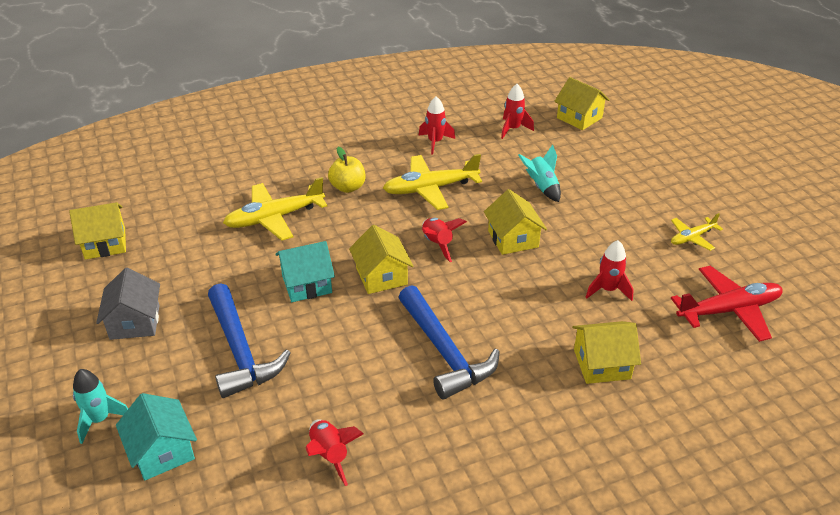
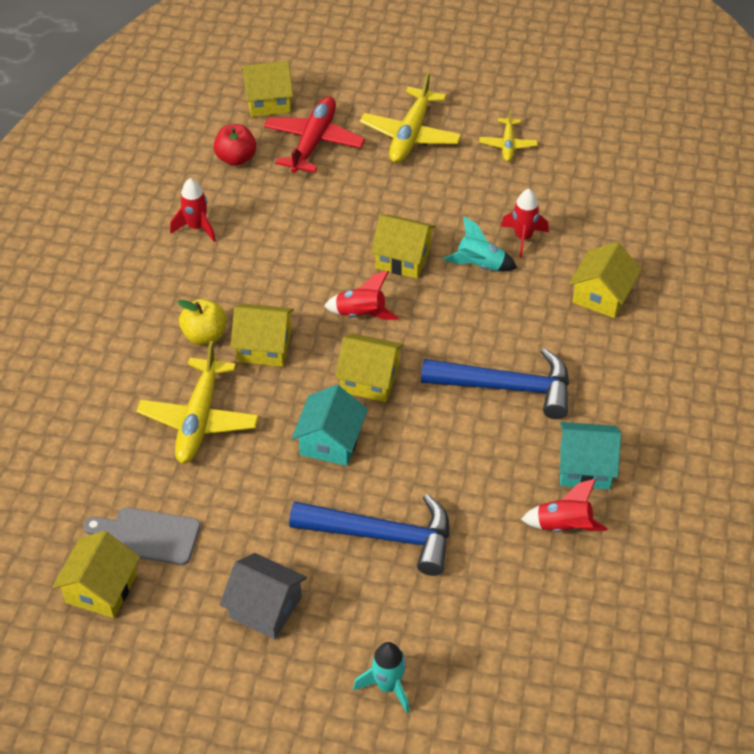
camera: 55 degrees left, 10 degrees up
turquoise house [116,393,197,481] -> turquoise house moved to [559,422,621,489]
yellow plane [383,154,482,210] -> yellow plane moved to [360,72,462,163]
red rocket [501,84,534,139] -> red apple [214,124,257,166]
turquoise rocket [518,145,561,202] -> turquoise rocket moved to [443,216,517,271]
red plane [671,266,783,342] -> red plane moved to [264,96,365,173]
none -> grey cutting board [83,507,200,565]
none -> yellow house [231,303,294,367]

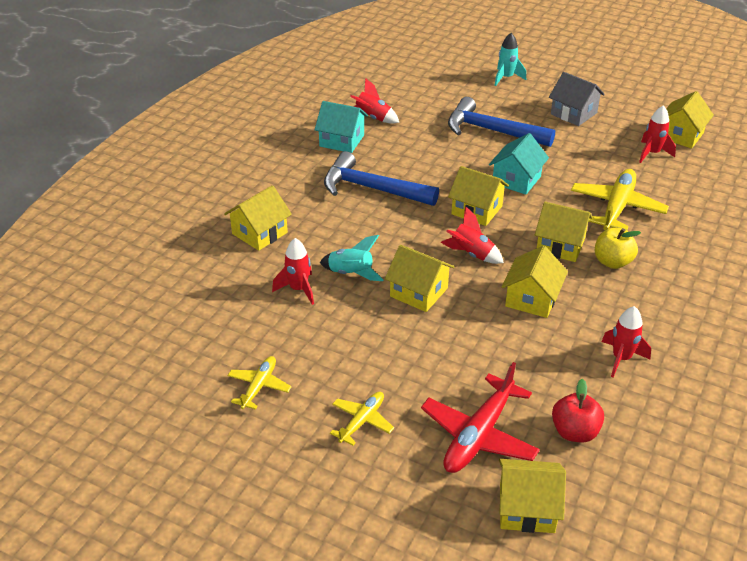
camera: 165 degrees left, 10 degrees down
grey cutting board [83,507,200,565] -> red rocket [639,105,676,163]
yellow plane [360,72,462,163] -> yellow plane [330,392,394,446], size x0.56
none -> yellow house [501,246,568,318]

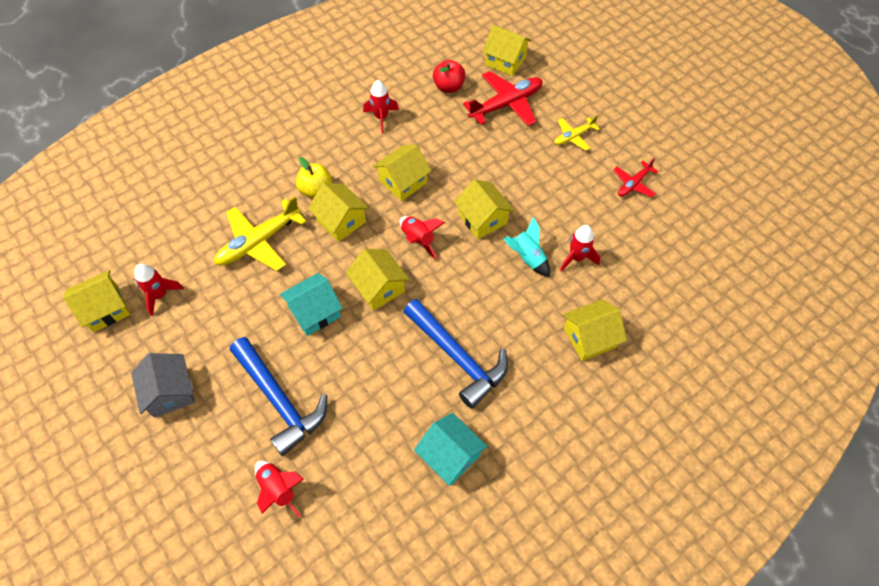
camera: 155 degrees left, 20 degrees up
yellow plane [228,356,292,410] -> red plane [613,158,658,197]
red rocket [350,78,400,124] -> red rocket moved to [255,461,304,517]
turquoise rocket [494,33,526,86] -> none

